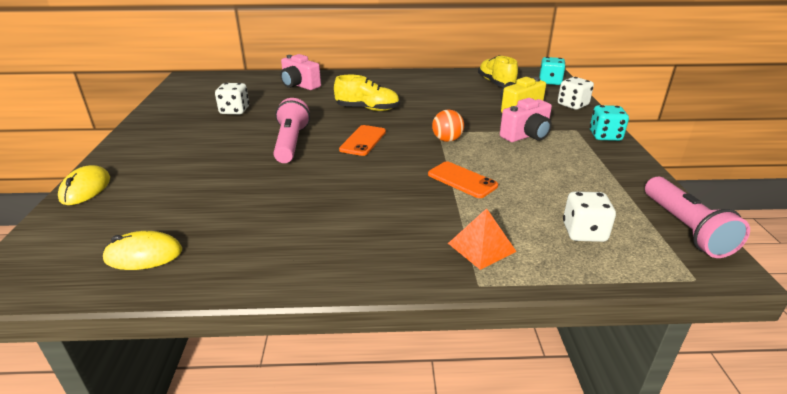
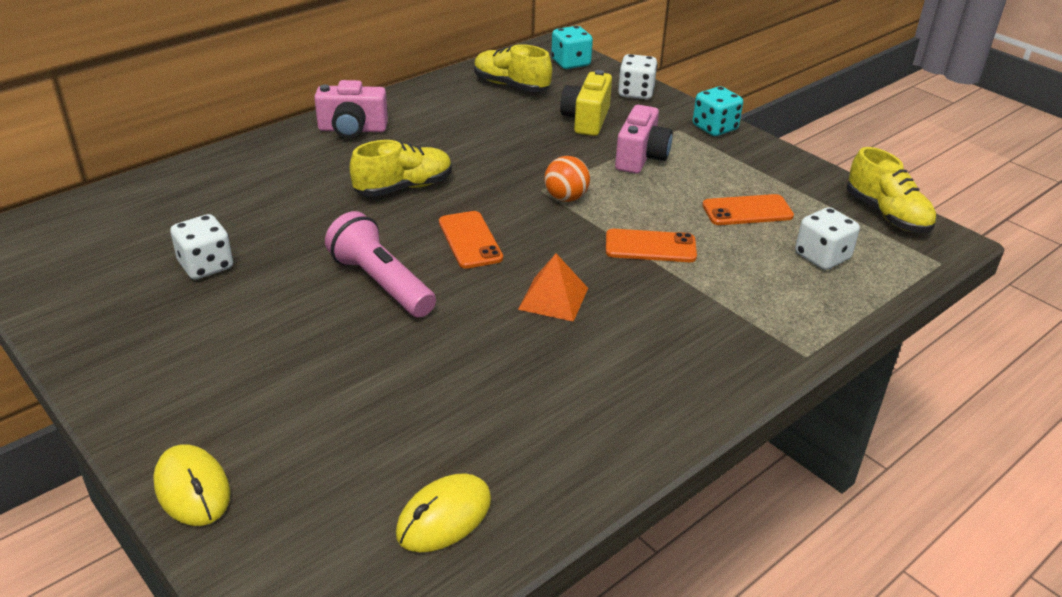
camera: 40 degrees left, 5 degrees up
pink camera [280,54,321,90] -> pink camera moved to [314,80,388,138]
orange pyramid [448,208,517,270] -> orange pyramid moved to [518,254,588,322]
pink flashlight [645,177,750,258] -> yellow shoe [847,147,936,233]
none -> orange phone [702,194,794,225]

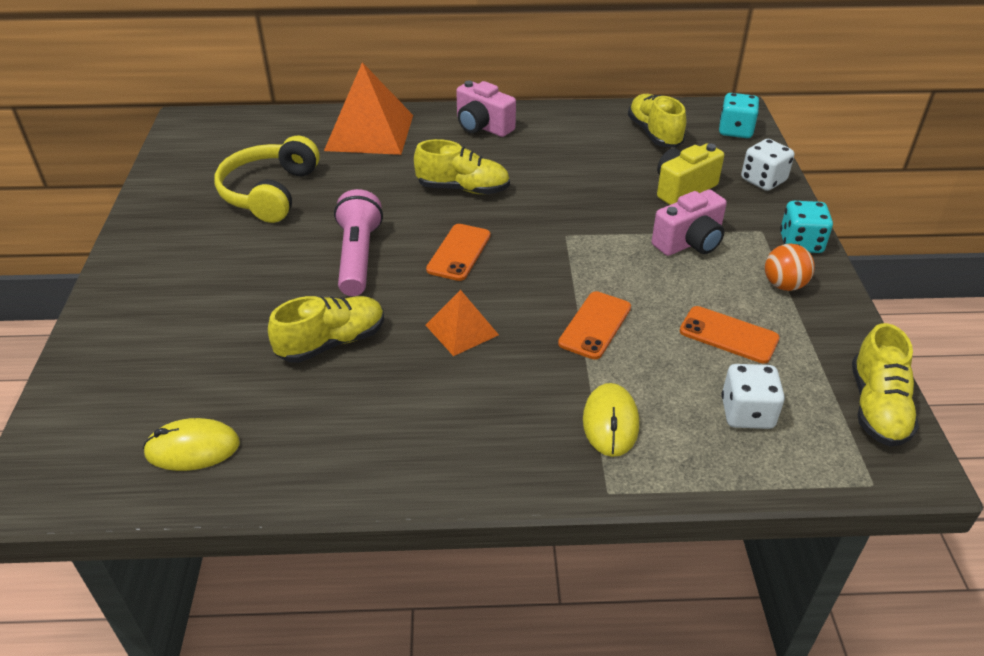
camera: 40 degrees right, 5 degrees up
yellow mouse [153,444,230,526] -> yellow mouse moved to [583,383,639,457]
white dice [170,214,233,280] -> yellow headphones [214,136,320,223]
orange ball [544,156,590,202] -> orange ball moved to [765,243,815,291]
orange phone [606,229,697,262] -> orange phone turned 75 degrees clockwise [558,291,631,360]
none -> yellow shoe [268,296,384,363]
none -> orange pyramid [324,62,413,155]

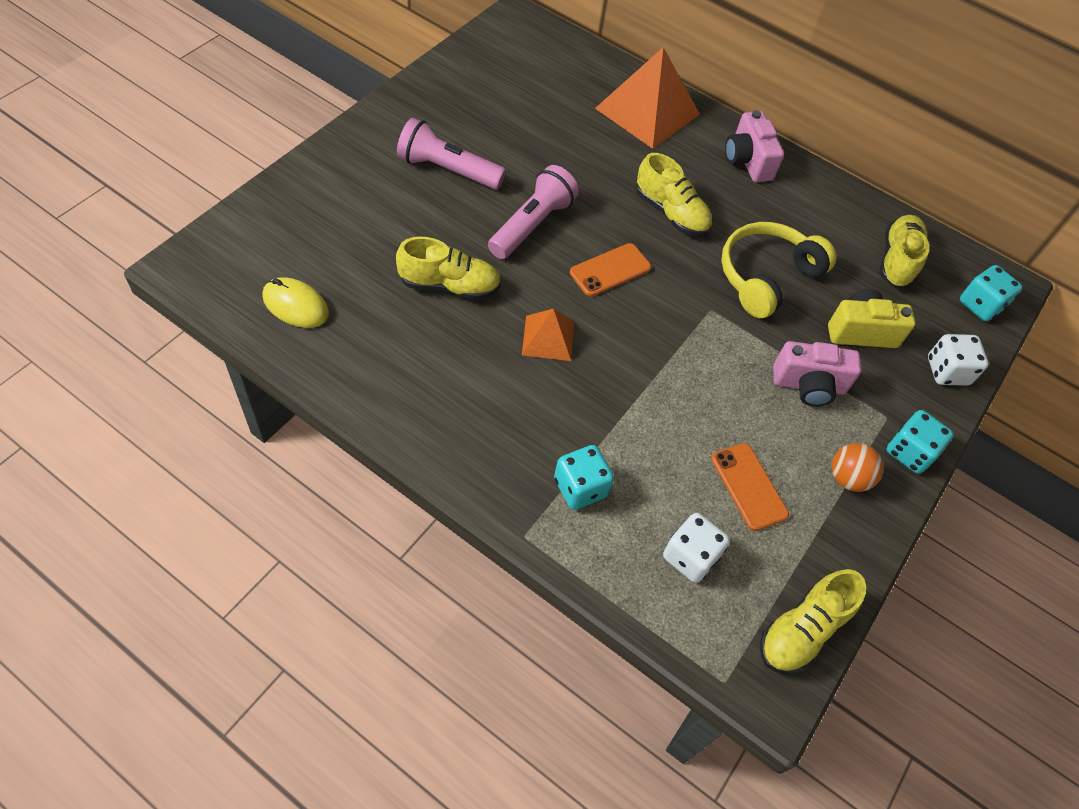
camera: 30 degrees right, 15 degrees up
yellow headphones [214,136,320,223] -> yellow headphones moved to [721,222,836,318]
orange phone [558,291,631,360] -> none
yellow mouse [583,383,639,457] -> turquoise dice [554,445,614,510]
none -> pink flashlight [397,118,506,190]

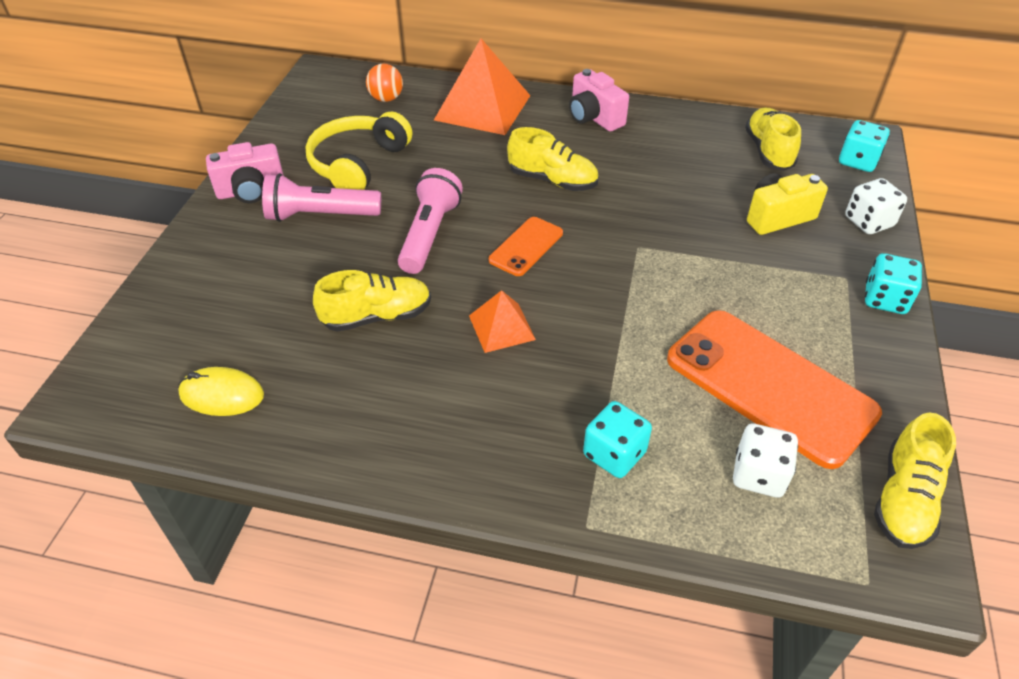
camera: 15 degrees left, 10 degrees down
orange phone [711,443,789,531] -> orange phone [667,310,882,469], size x2.06
yellow headphones [721,222,836,318] -> yellow headphones moved to [305,111,412,190]
pink camera [773,341,861,407] -> pink camera moved to [206,142,284,203]
orange ball [832,443,883,492] -> orange ball moved to [366,63,403,102]

